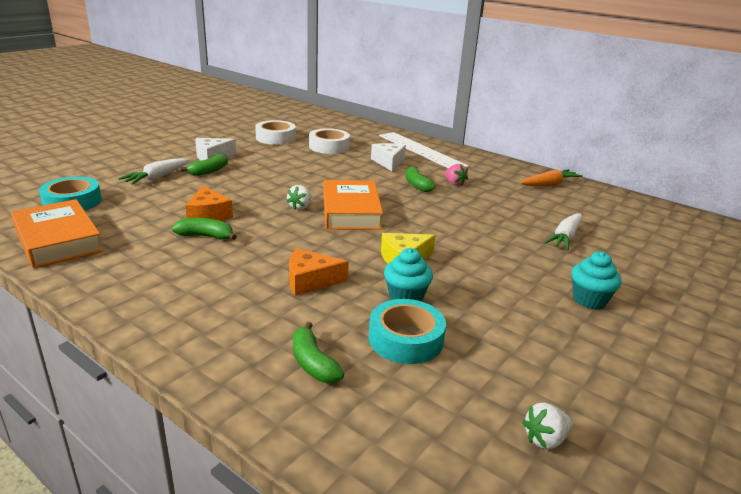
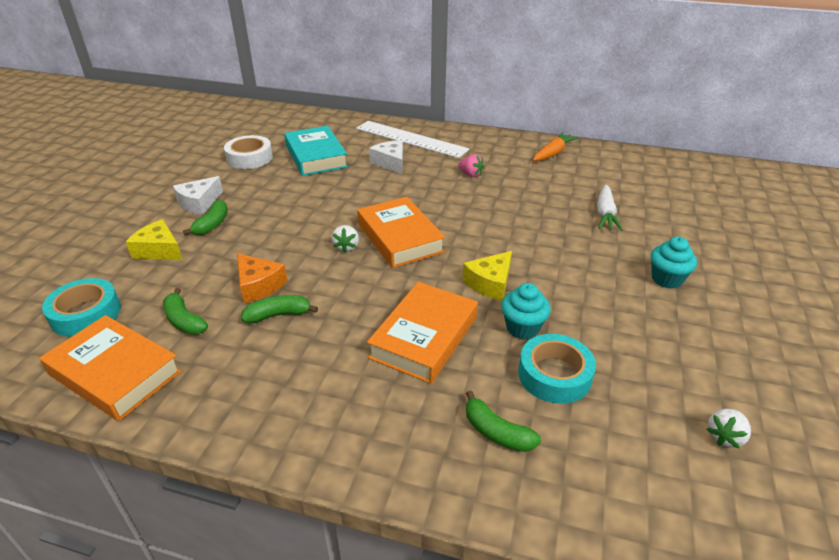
camera: 20 degrees left, 10 degrees up
white carrot [118,158,189,185] -> yellow cheese [126,219,183,260]
orange cheese [289,248,349,296] -> orange book [367,282,478,384]
white tape [309,128,350,154] -> turquoise book [284,126,348,176]
green banana [406,166,435,192] -> green banana moved to [163,288,208,335]

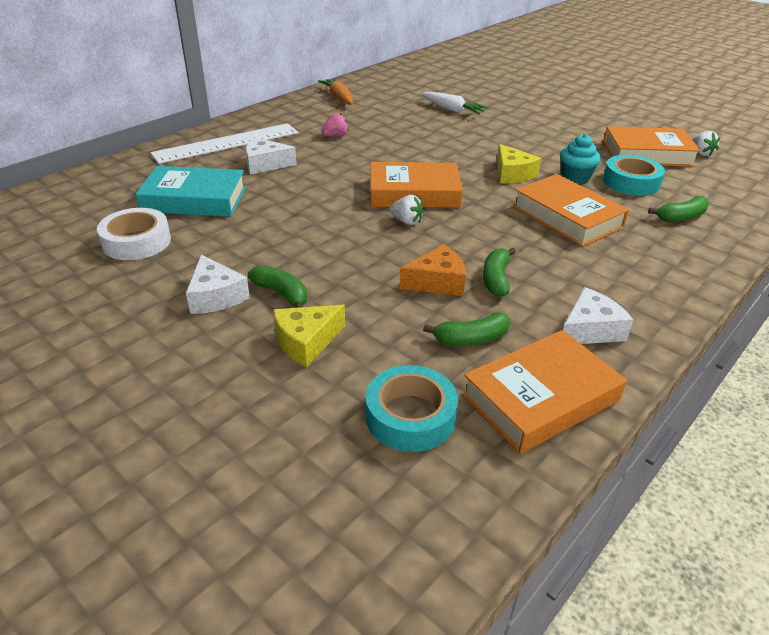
camera: 65 degrees left, 0 degrees up
turquoise cupcake [651,237,697,289] -> none
none -> white cheese [563,287,633,344]
none -> orange book [603,126,701,167]

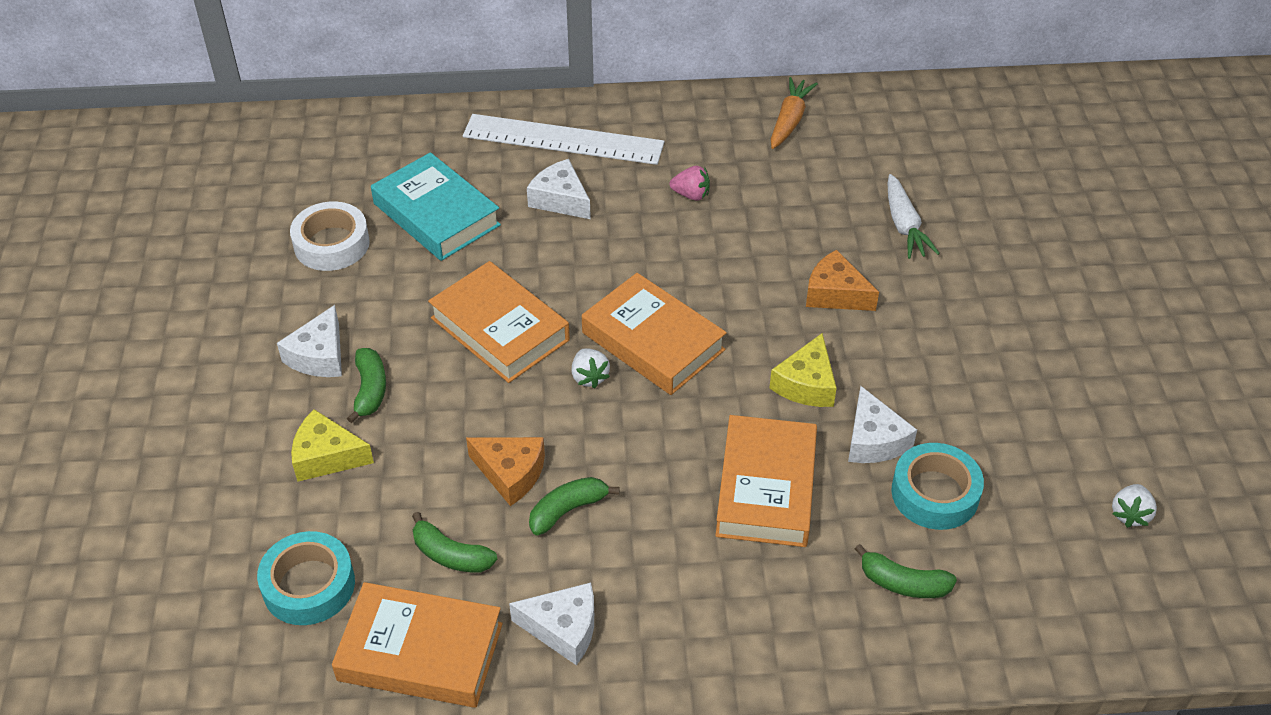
camera: 45 degrees right, 10 degrees up
turquoise cupcake [560,134,601,184] -> white cheese [848,386,917,463]
orange book [603,126,701,167] -> orange book moved to [428,261,570,383]
none -> orange cheese [806,250,879,311]

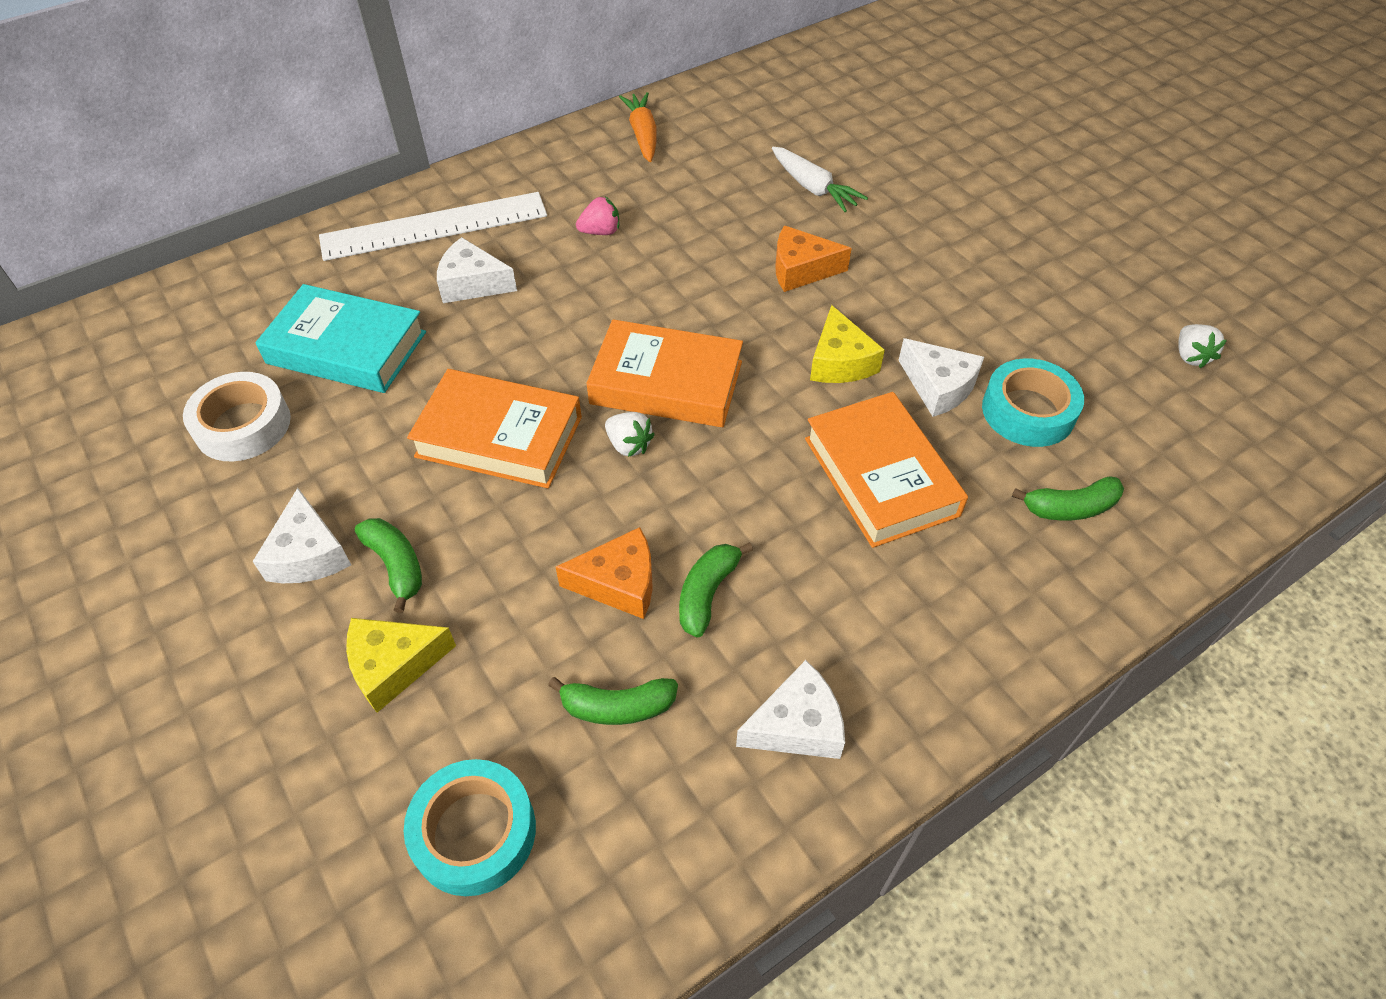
camera: 30 degrees left, 5 degrees up
orange book [332,582,503,708] -> none

